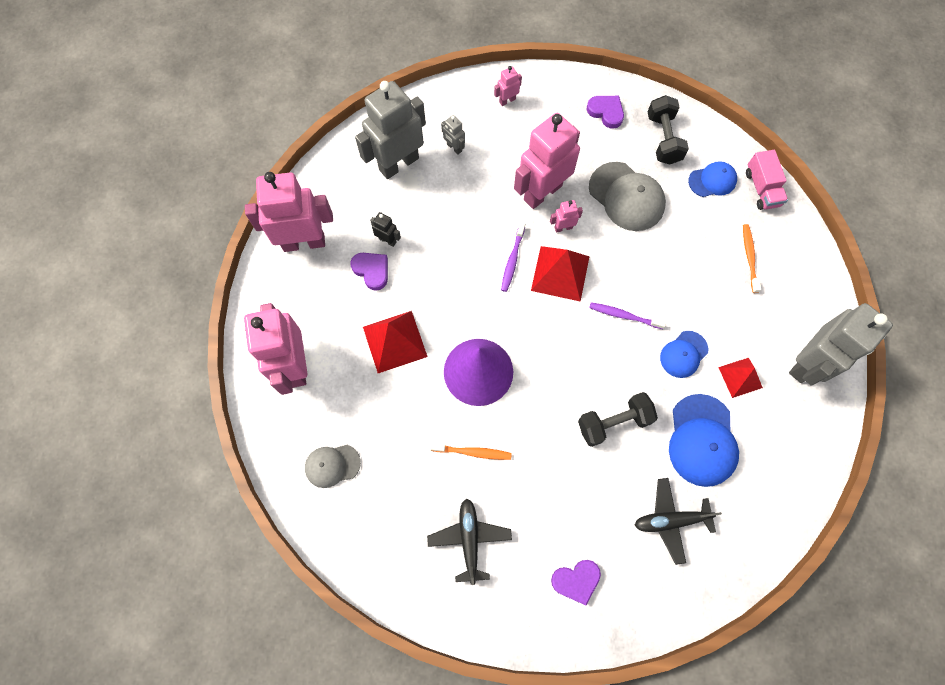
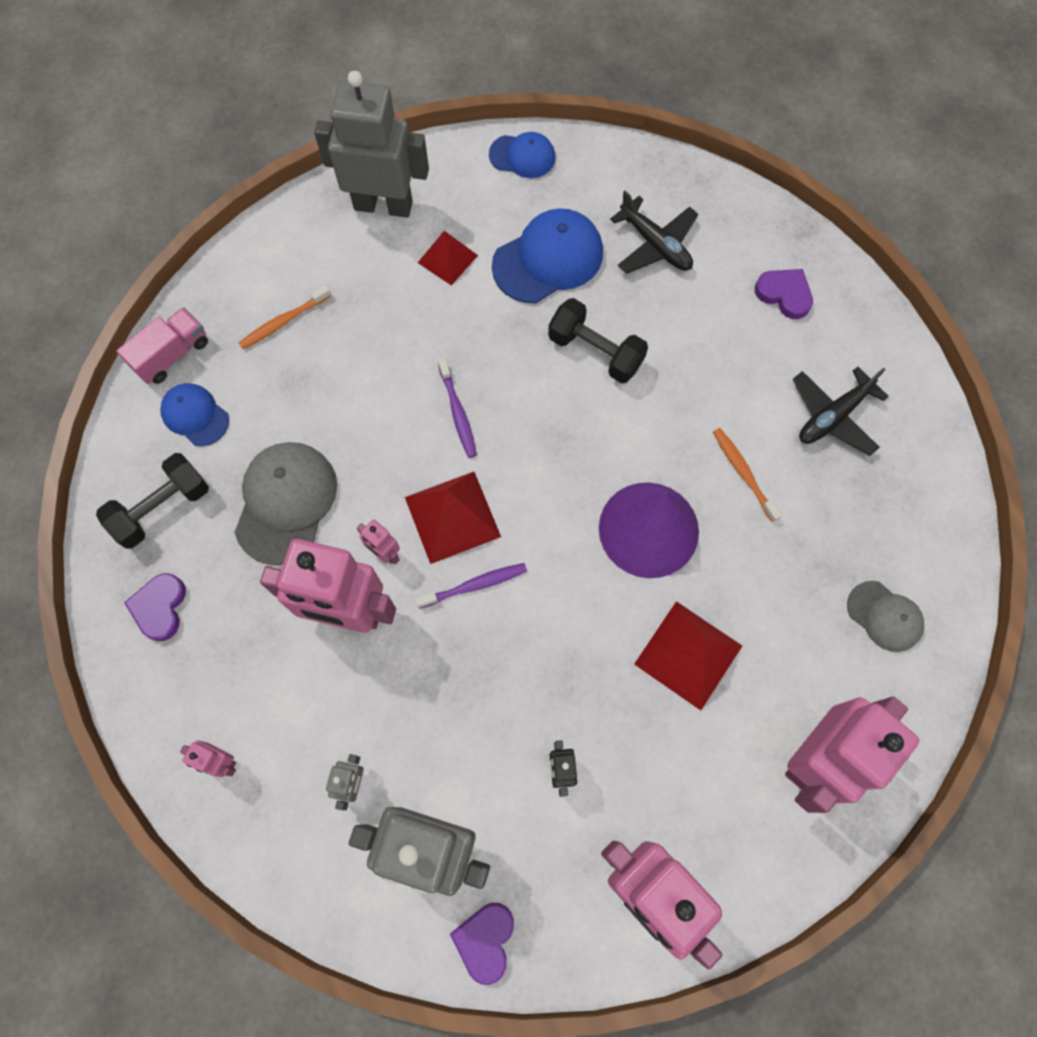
camera: 125 degrees left, 0 degrees up
purple heart [350,253,388,291] -> purple heart moved to [450,903,514,985]
blue cap [660,331,708,378] -> blue cap moved to [489,132,555,178]

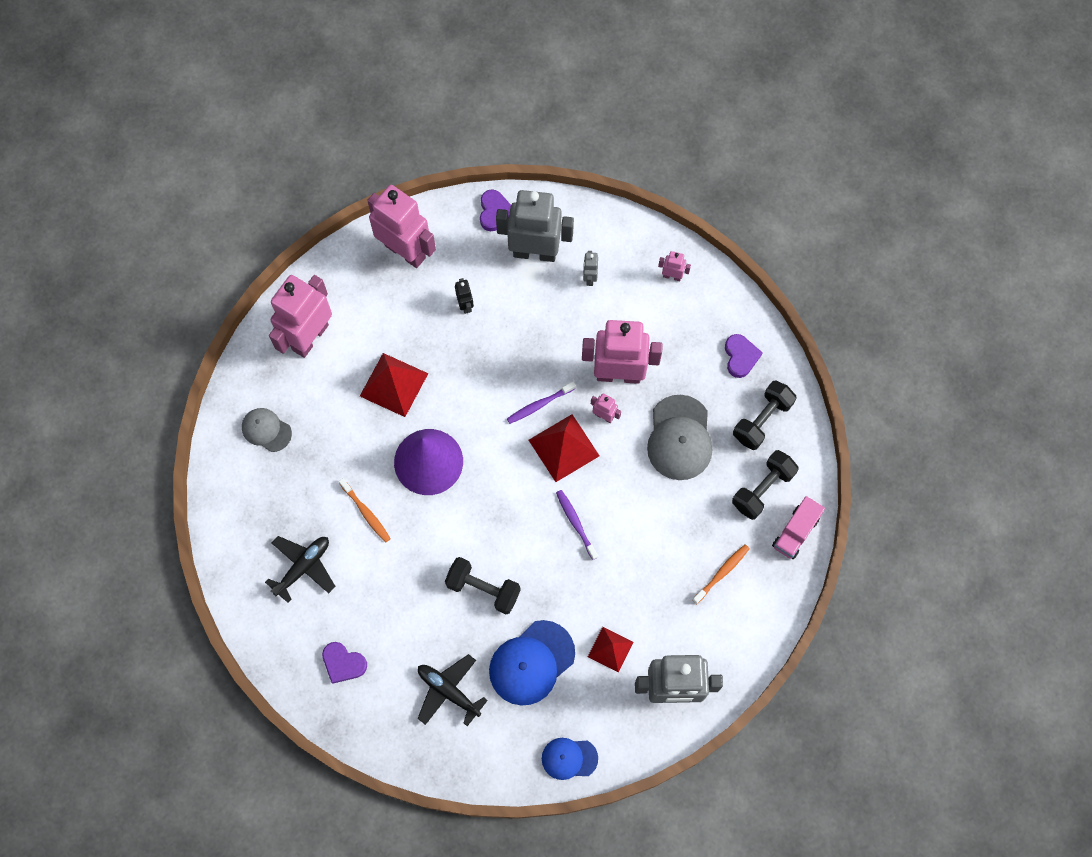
camera: 170 degrees right, 0 degrees up
blue cap [160,383,229,446] -> black dumbbell [732,450,798,520]

